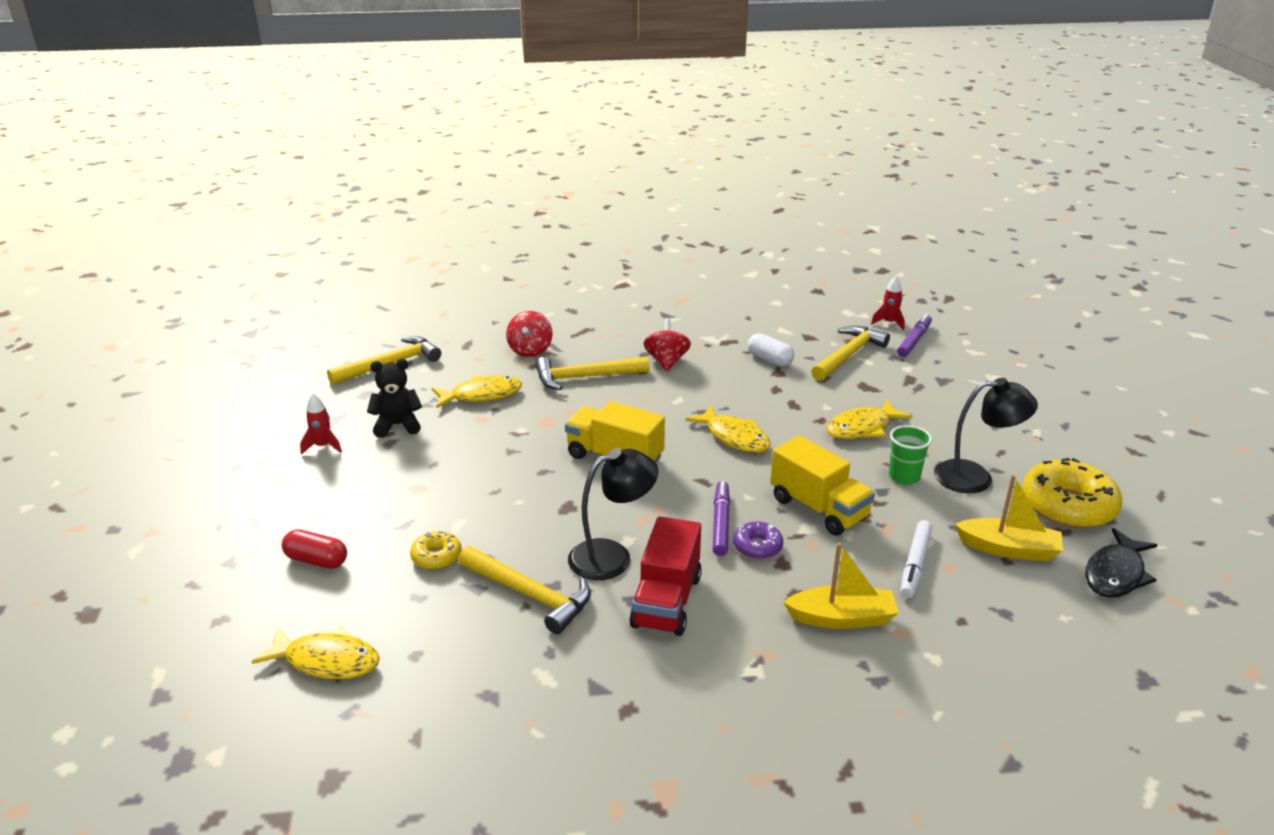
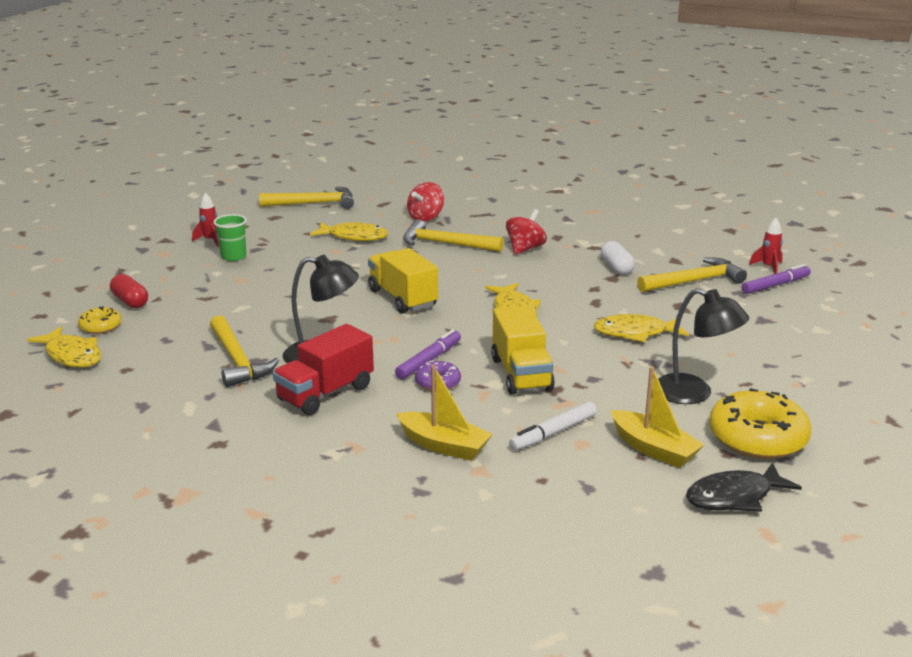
camera: 30 degrees right, 5 degrees down
black teddy bear [367,359,422,438] -> none
yellow donut [410,531,461,570] -> yellow donut moved to [78,306,122,334]
green cup [889,425,932,485] -> green cup moved to [213,214,247,261]

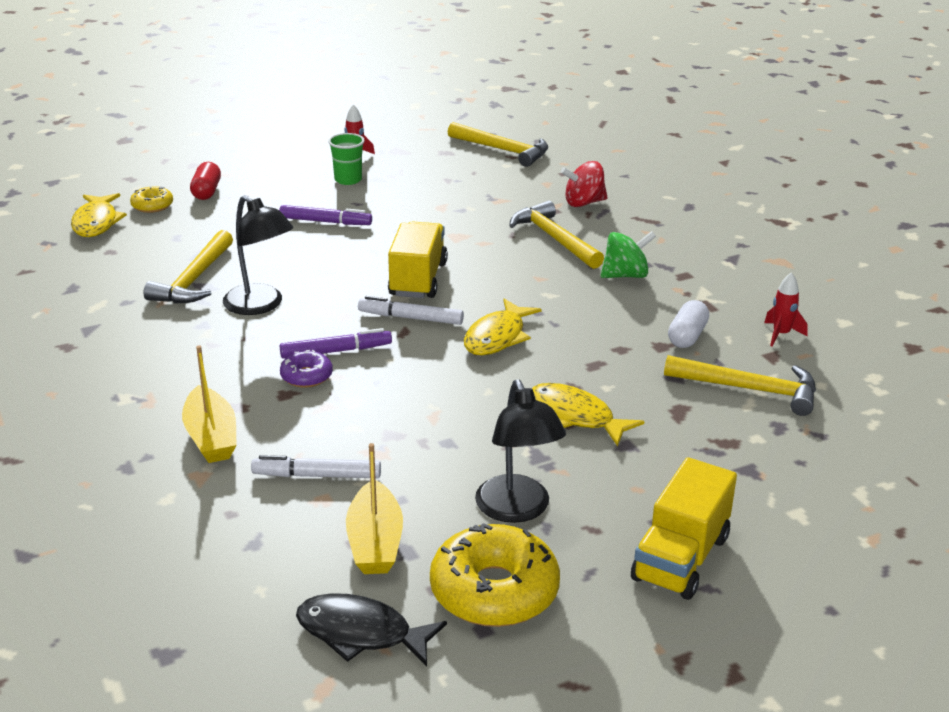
camera: 40 degrees right, 5 degrees up
red truck [273,324,374,415] -> none
yellow fish [310,222,388,241] -> none
yellow truck [491,305,555,395] -> yellow truck moved to [631,457,737,600]
red spinning top [506,209,547,255] -> green spinning top [601,231,656,278]
purple marker [742,264,811,294] -> purple marker moved to [279,205,372,225]
red rocket [749,218,783,274] -> red rocket moved to [764,272,808,347]
none -> white marker [358,296,464,325]

